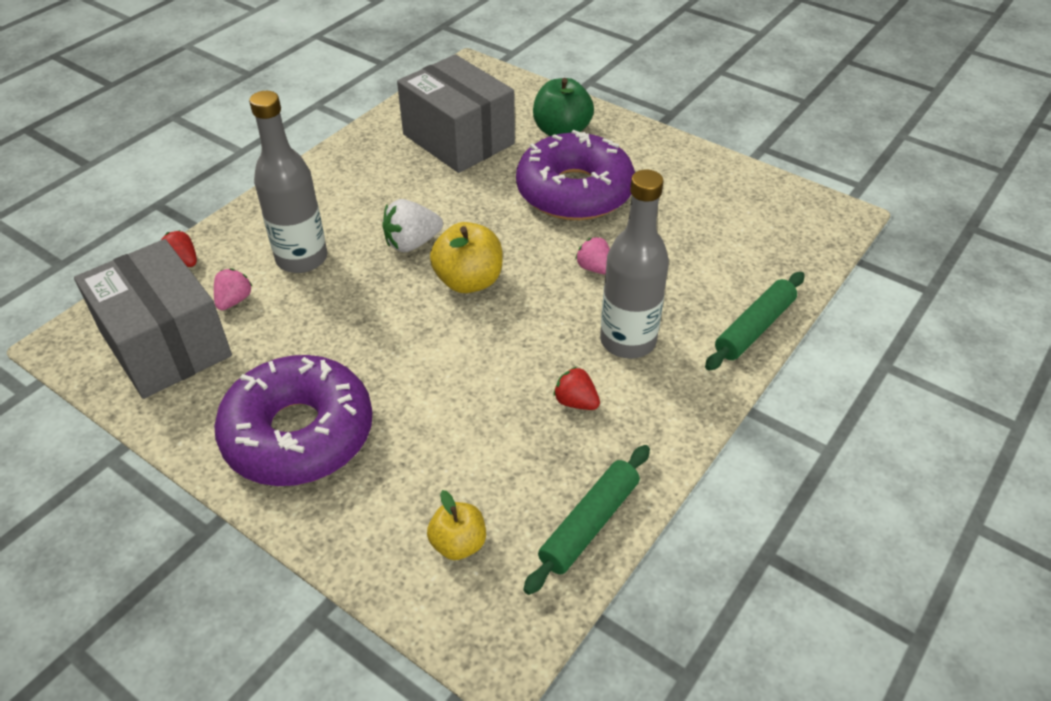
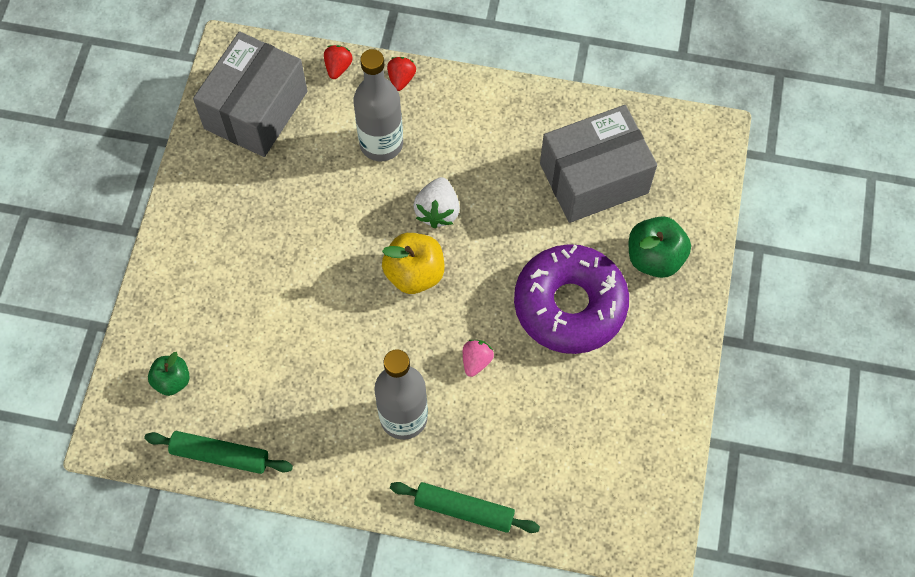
camera: 65 degrees right, 20 degrees up
pink strawberry [214,268,252,310] -> none
purple donut [214,355,373,486] -> none
white strawberry [382,199,443,252] -> white strawberry turned 120 degrees counterclockwise [413,177,460,228]
grey box [397,54,515,173] -> grey box turned 45 degrees clockwise [540,105,657,223]
yellow apple [427,490,486,560] -> green apple [148,352,190,396]
red strawberry [553,367,600,410] -> red strawberry moved to [387,57,416,91]

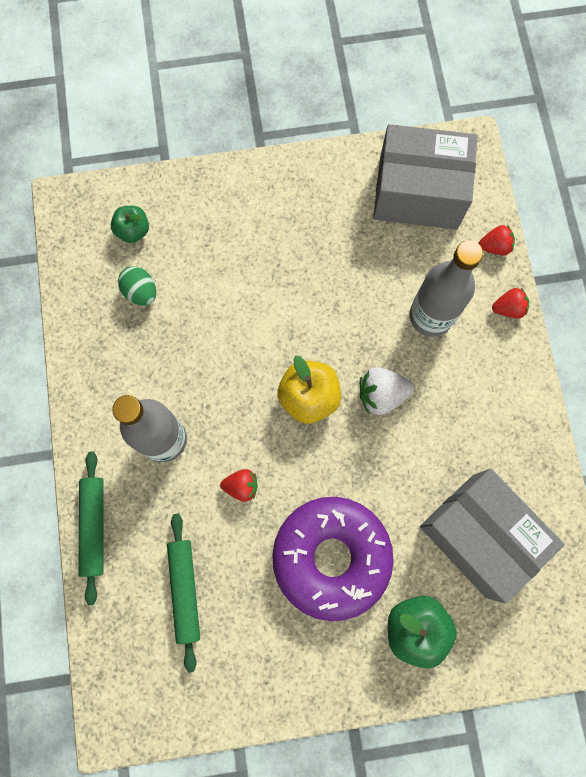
camera: 70 degrees right, 10 degrees up
green rolling pin [145,431,293,474] -> green rolling pin moved to [167,514,200,673]
pink strawberry [463,340,494,377] -> red strawberry [220,469,258,502]
none -> green egg [118,266,156,305]

